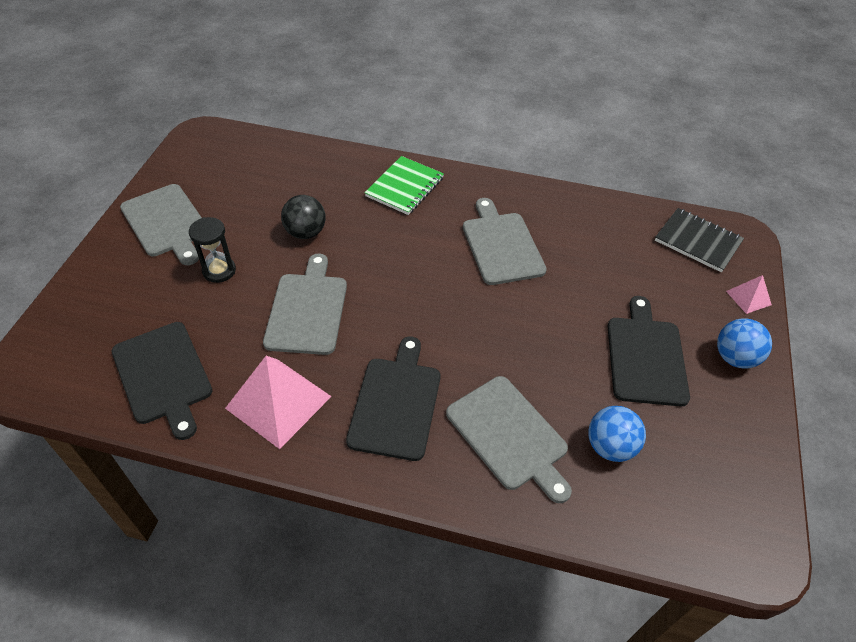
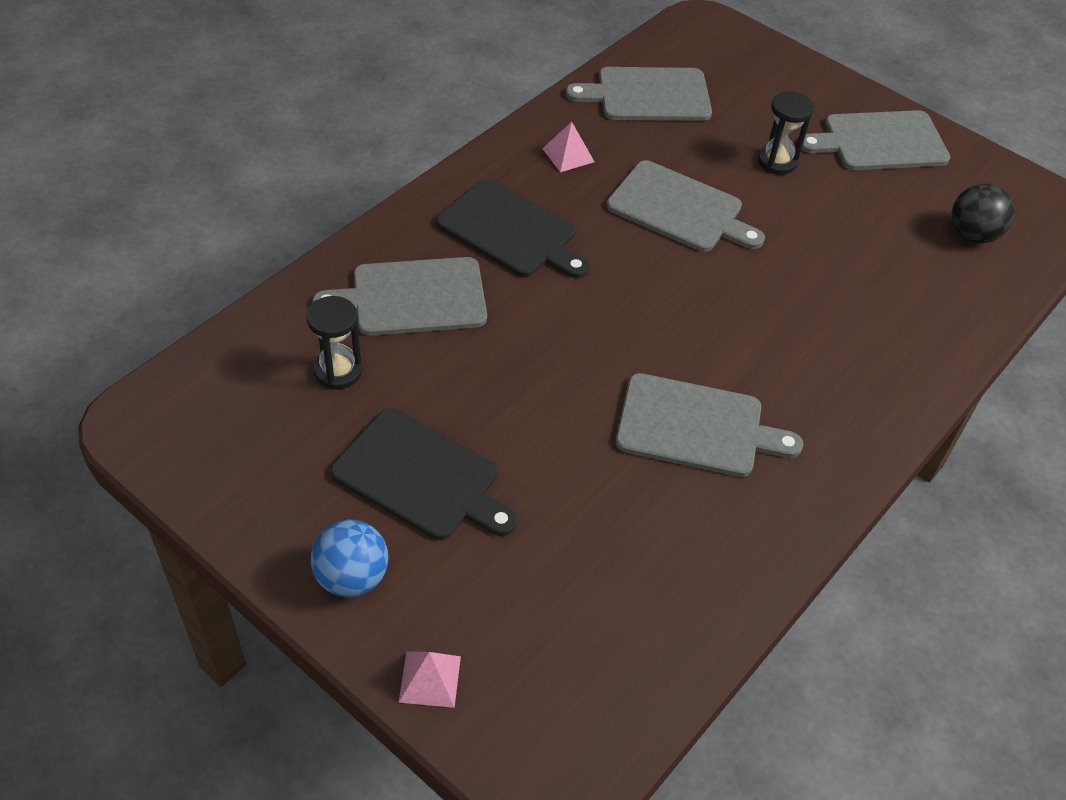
camera: 115 degrees right, 0 degrees up
black cutting board [112,322,212,440] -> grey cutting board [566,67,712,121]
pink pyramid [225,356,332,449] -> pink pyramid [542,122,594,172], size x0.49
black ball [281,195,326,239] -> black ball moved to [952,184,1014,243]
green notebook [364,156,444,215] -> none
blue ball [588,406,646,462] -> black hourglass [306,296,362,389]
black notebook [655,208,744,273] -> none

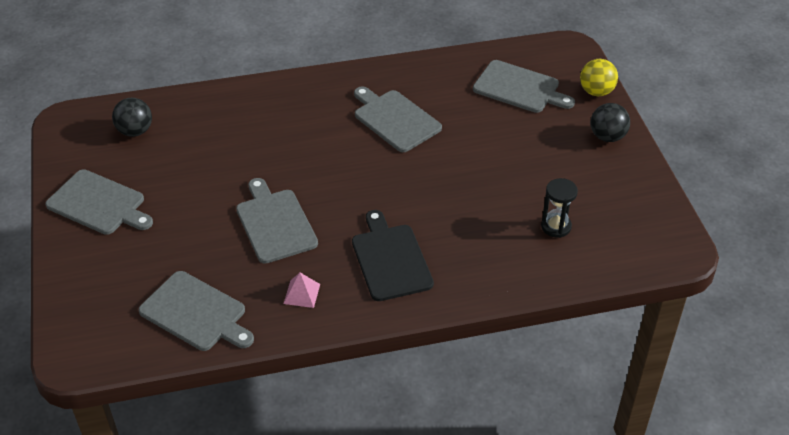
camera: 140 degrees left, 5 degrees down
blue ball [311,520,388,597] -> black ball [591,103,630,142]
grey cutting board [312,257,487,336] -> grey cutting board moved to [473,60,575,113]
black cutting board [331,408,518,540] -> none
pink pyramid [399,651,461,708] -> yellow ball [580,59,618,96]
black hourglass [758,91,814,175] -> none

